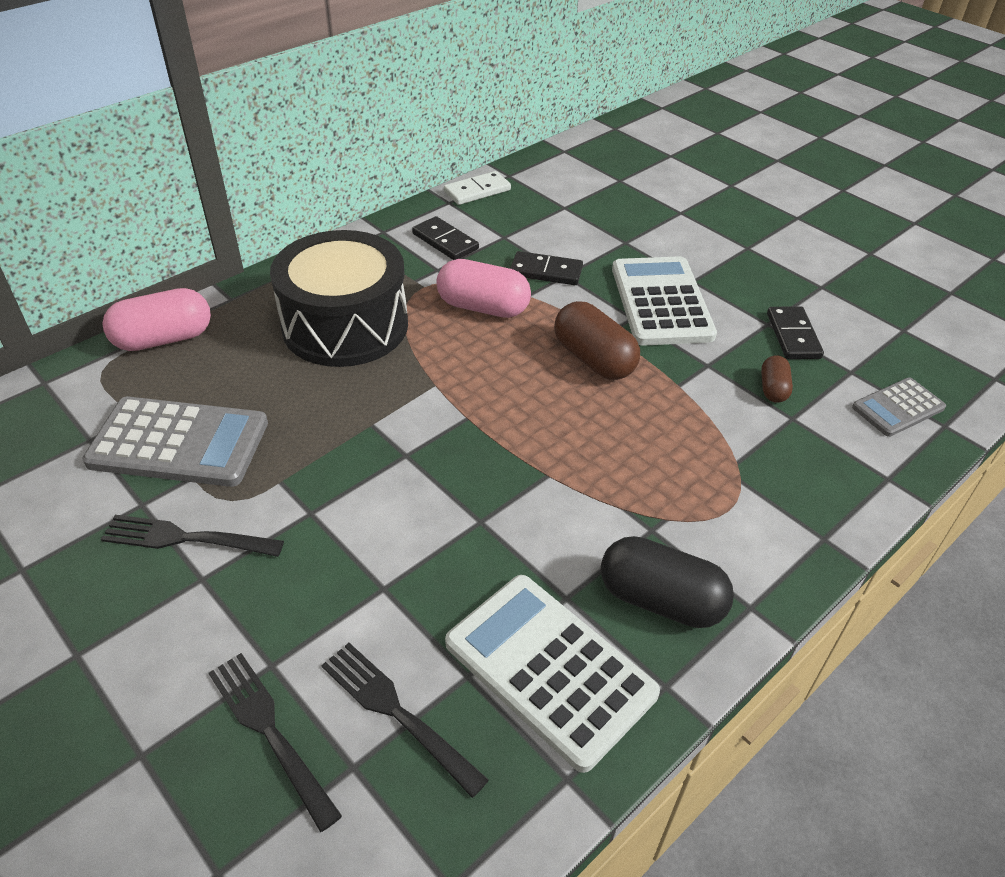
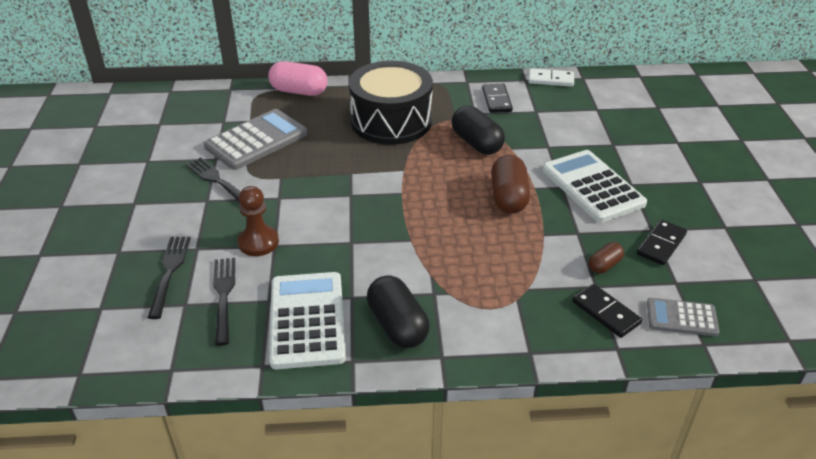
camera: 40 degrees right, 5 degrees down
grey calculator [82,397,268,487] -> grey calculator turned 90 degrees counterclockwise [204,109,308,170]
pink capsule [436,259,531,318] -> black capsule [451,106,505,155]
black domino [510,251,583,285] -> black domino moved to [572,284,642,338]
white calculator [612,256,717,346] -> white calculator turned 60 degrees counterclockwise [542,150,647,223]
none -> brown pawn [238,186,279,256]

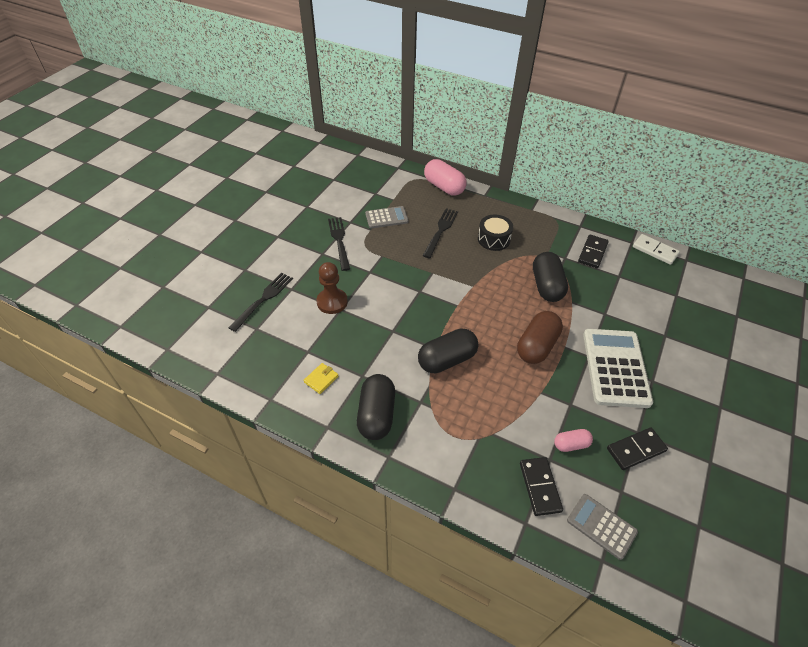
camera: 30 degrees right, 10 degrees up
grey calculator [204,109,308,170] -> grey calculator [365,206,409,228], size x0.56
black fork [213,258,235,346] -> black fork moved to [423,208,458,258]
white calculator [269,272,346,369] -> yellow wallet [303,363,339,394]
black drum [349,61,433,145] -> black drum [478,214,513,251], size x0.48
brown capsule [589,242,624,274] -> pink capsule [554,429,593,452]
none -> black capsule [418,329,478,373]

